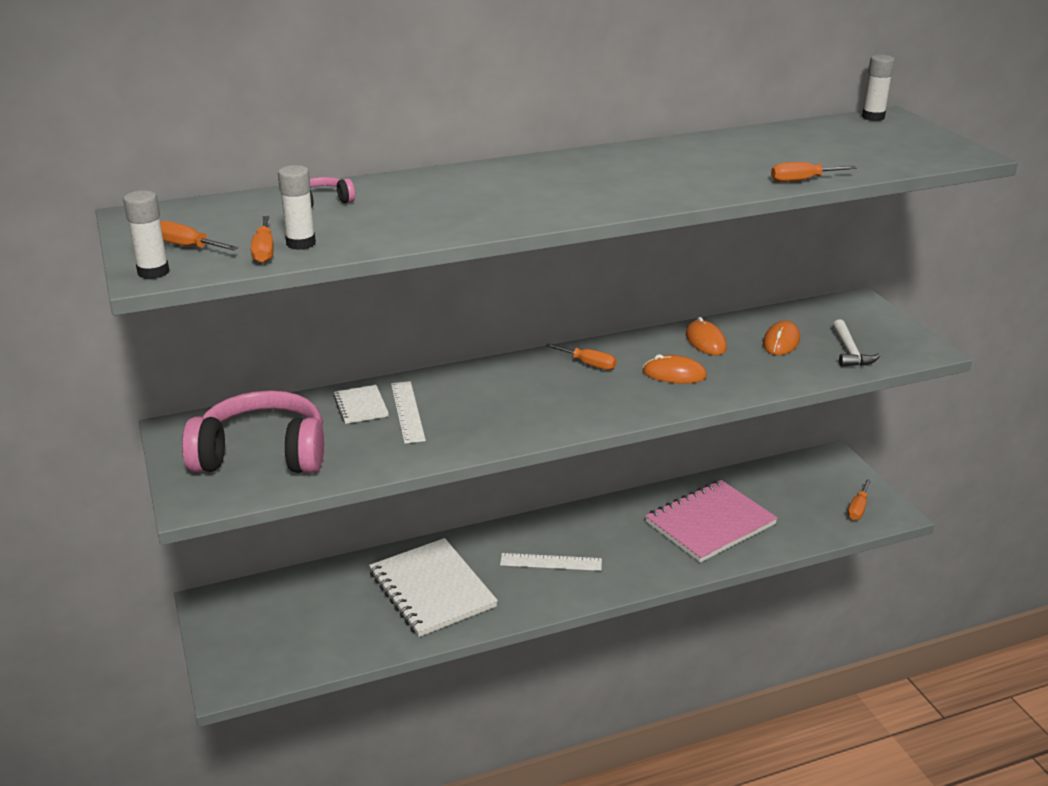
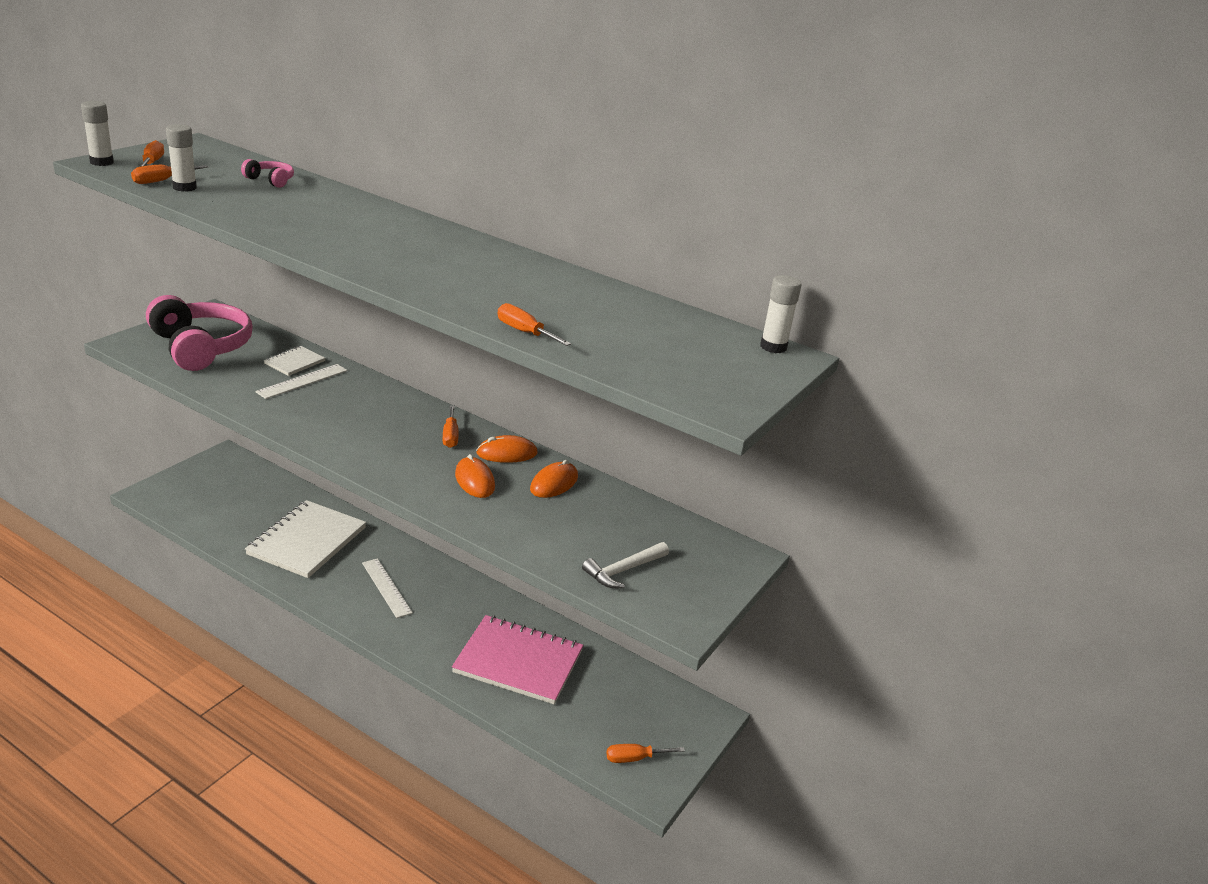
camera: 50 degrees right, 0 degrees up
orange mouse [763,321,800,355] -> orange mouse moved to [476,435,538,463]

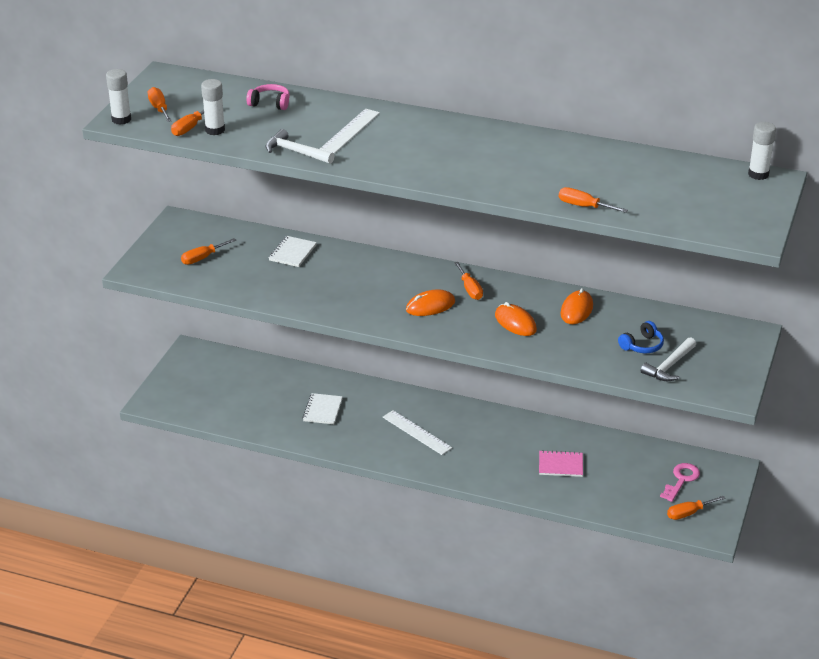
camera: 10 degrees left, 5 degrees up
pink headphones [146,295,253,371] -> orange screwdriver [181,238,236,265]
white notebook [245,500,366,578] -> white notebook [302,393,343,424], size x0.47
white ruler [255,364,347,399] -> white ruler moved to [320,109,380,154]
pink notebook [452,615,583,704] -> pink notebook [539,450,583,477], size x0.47
orange mouse [476,435,538,463] -> orange mouse moved to [406,289,455,316]
none -> white hammer [265,129,335,164]
none -> blue headphones [618,321,664,353]
none -> pink key [660,463,700,502]

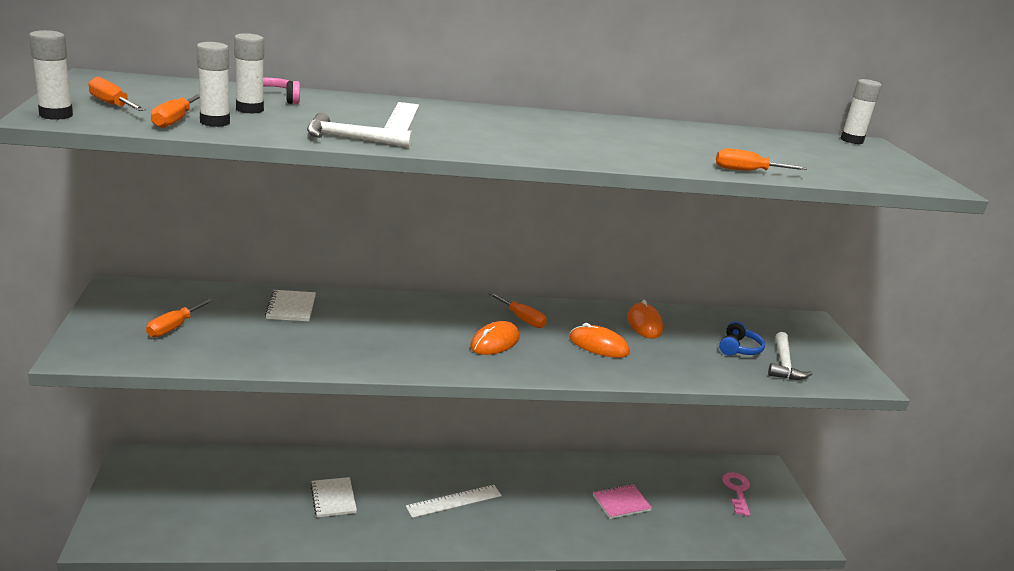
camera: 30 degrees left, 10 degrees down
white ruler [383,410,452,455] -> white ruler turned 45 degrees counterclockwise [406,485,502,518]
orange screwdriver [667,496,726,520] -> none
none -> white glue stick [234,33,264,114]

